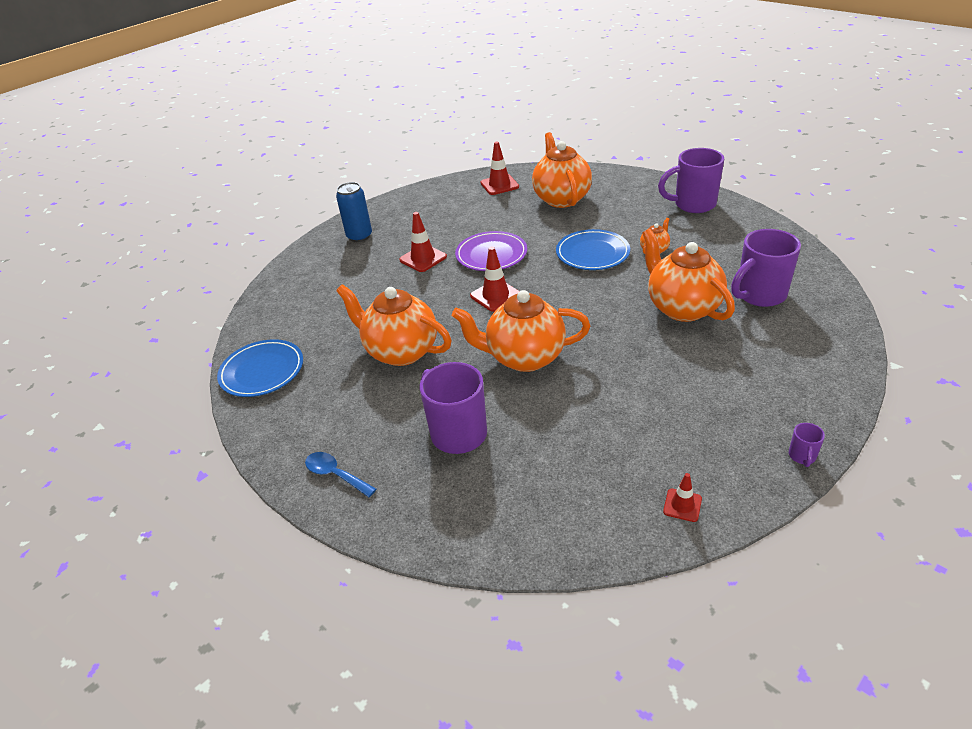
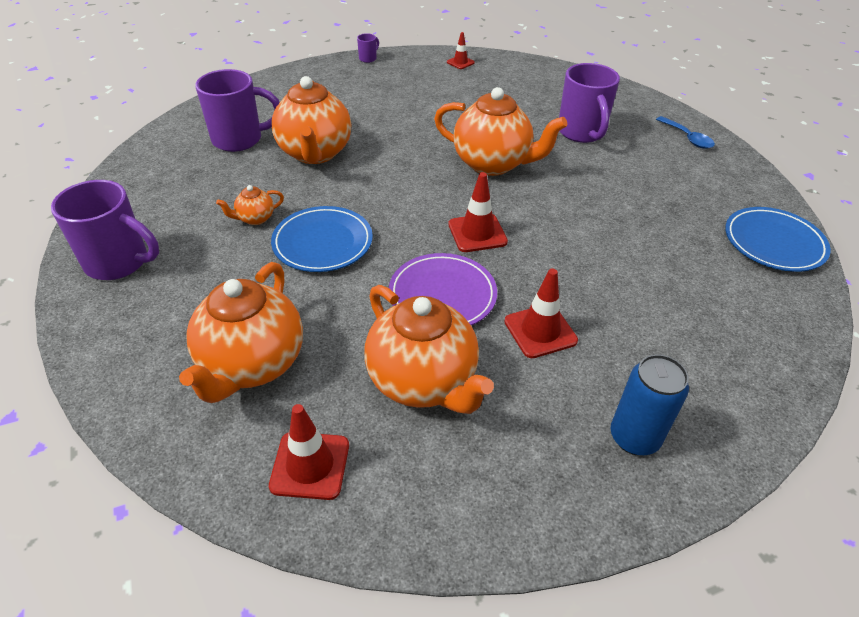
camera: 160 degrees left, 5 degrees up
orange teapot [336,284,452,366] -> orange teapot moved to [364,285,494,414]

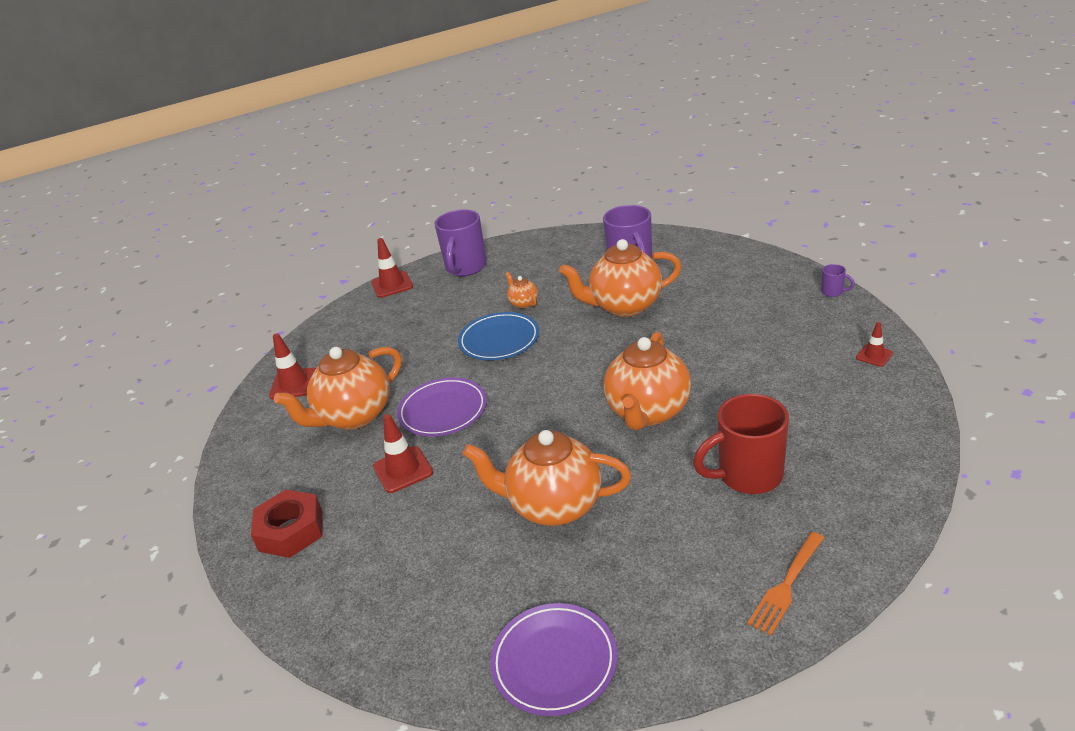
camera: 90 degrees right, 10 degrees down
orange teapot [179,262,303,403] -> orange teapot moved to [462,430,631,526]
red traffic cone [448,172,508,252] -> red traffic cone moved to [371,238,413,298]
purple mug [559,63,620,143] -> red mug [693,394,789,494]
blue can [610,354,689,455] -> red nut [251,489,323,558]
blue spoon [656,116,715,149] -> orange fork [747,532,824,635]
blue plate [725,207,831,272] -> purple plate [490,603,618,716]

